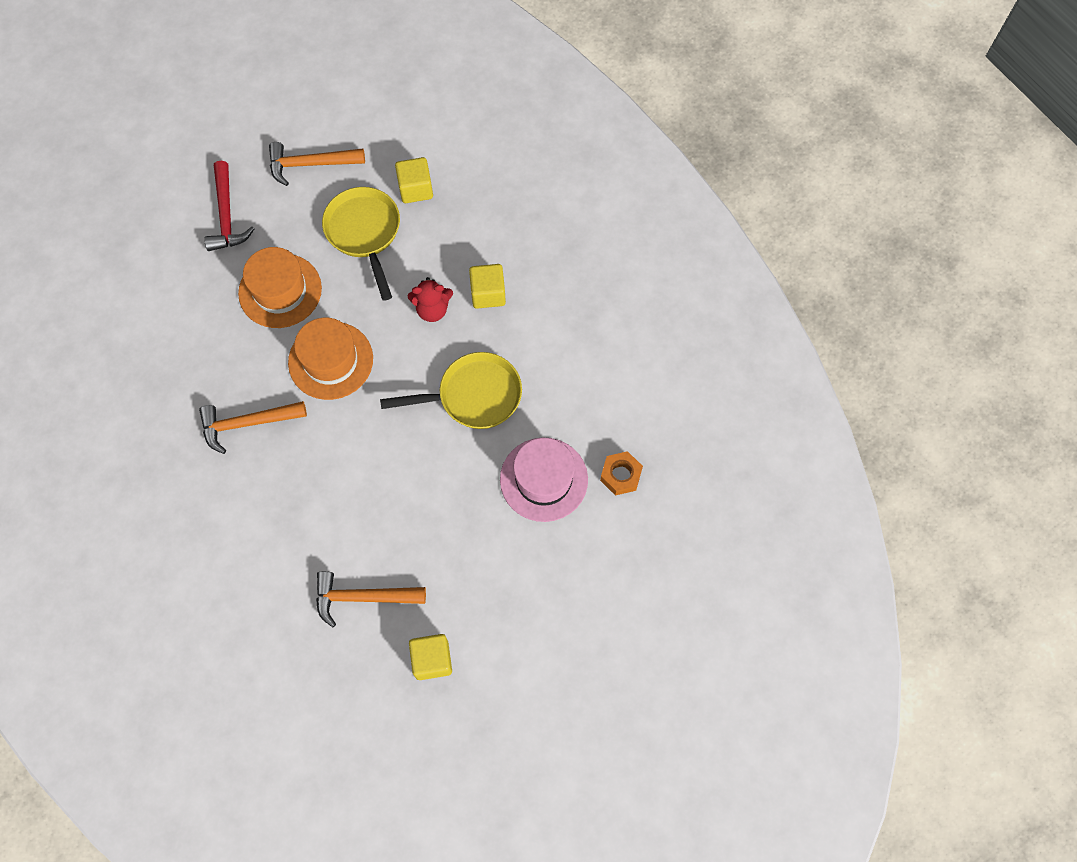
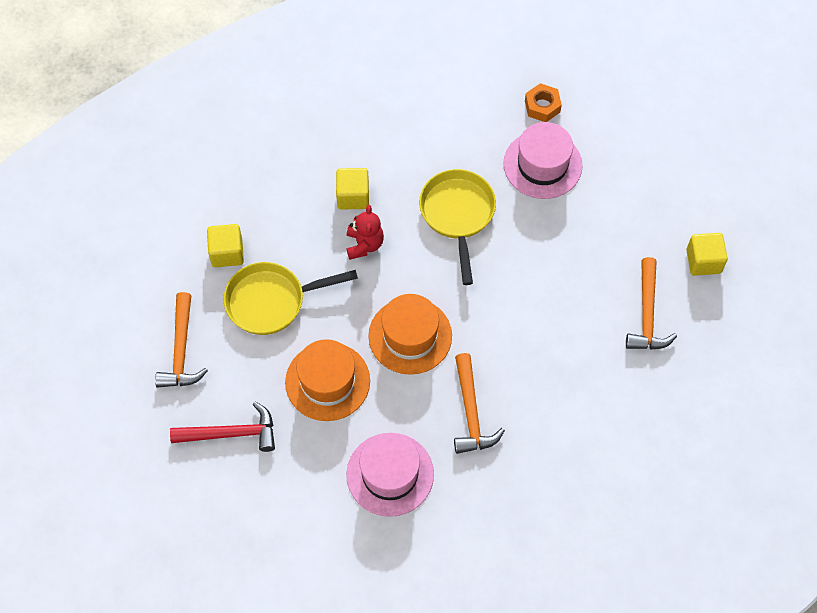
camera: 85 degrees left, 5 degrees down
none -> pink hat [346,433,434,517]

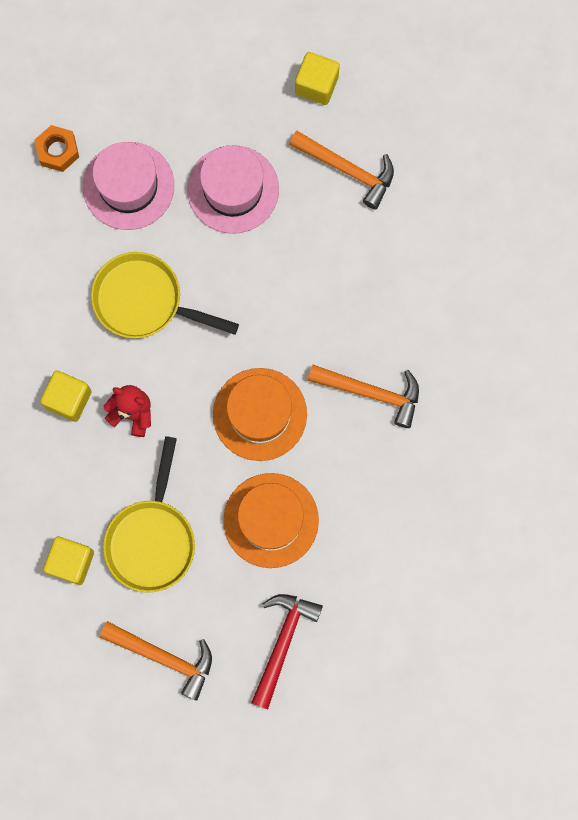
camera: 65 degrees left, 15 degrees up
pink hat [346,433,434,517] -> pink hat moved to [187,145,279,234]

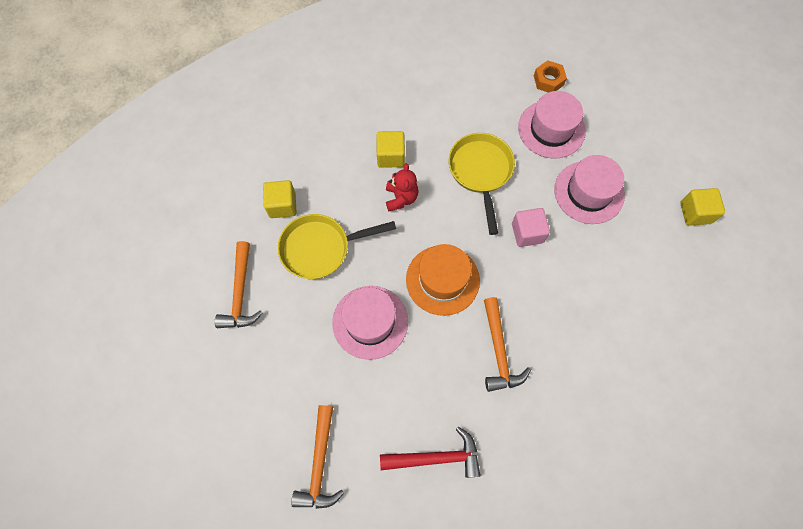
camera: 65 degrees right, 10 degrees down
orange hat [223,473,319,568] -> pink hat [332,286,408,360]
red hammer [251,594,323,709] -> red hammer moved to [380,427,481,478]
orange hammer [289,131,394,209] -> orange hammer moved to [291,405,344,509]
none -> pink cube [512,208,550,247]

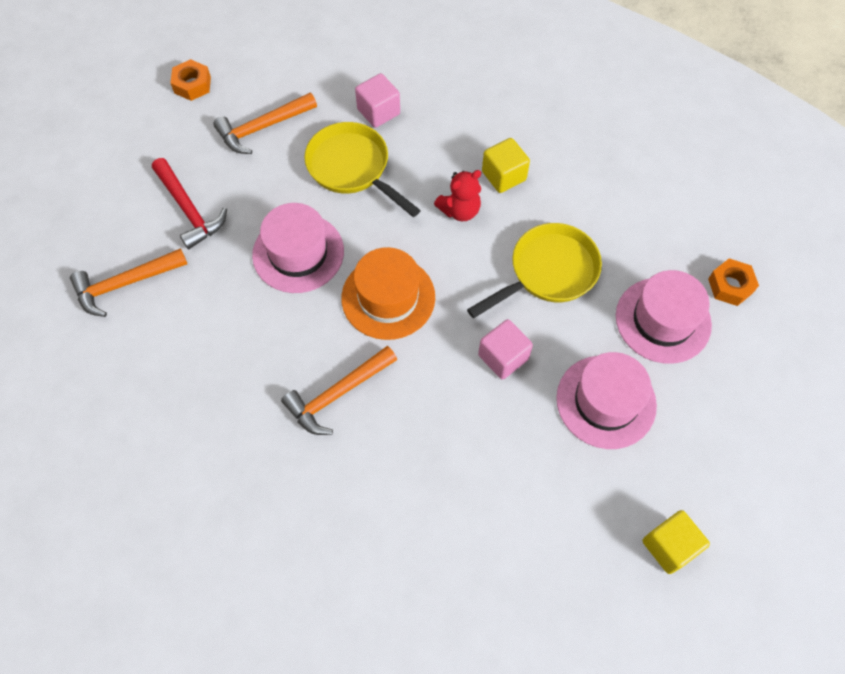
camera: 60 degrees right, 5 degrees down
yellow cube [263,180,297,218] -> pink cube [355,73,400,128]
red hammer [380,427,481,478] -> red hammer moved to [152,158,227,249]
none -> orange nut [170,59,211,101]

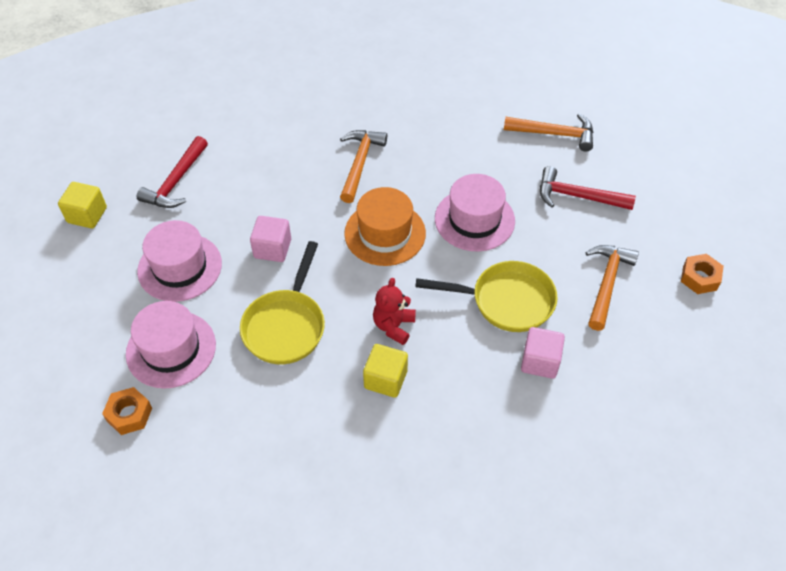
camera: 140 degrees right, 10 degrees down
orange hammer [70,248,187,317] -> orange hammer turned 75 degrees clockwise [504,114,593,151]
none -> red hammer [137,136,208,208]

